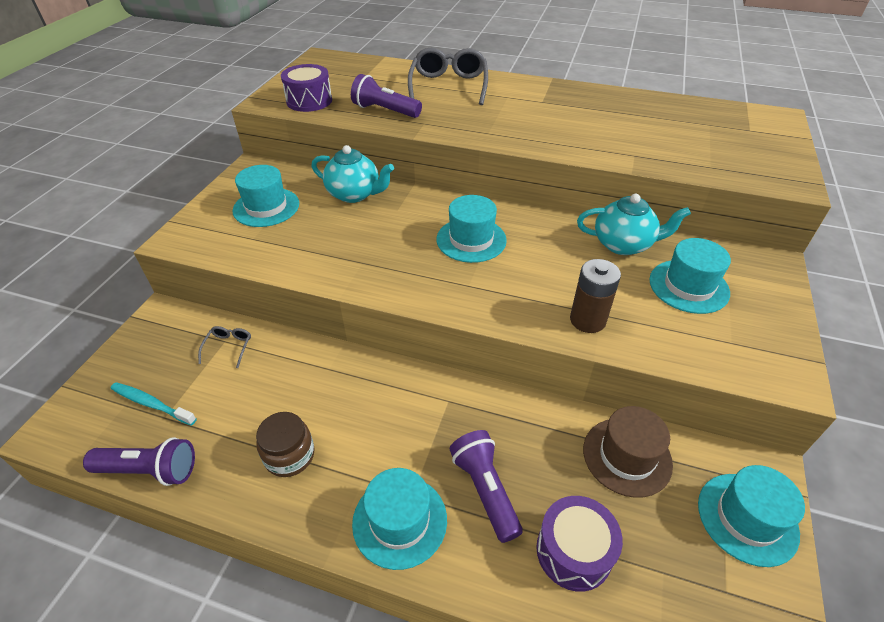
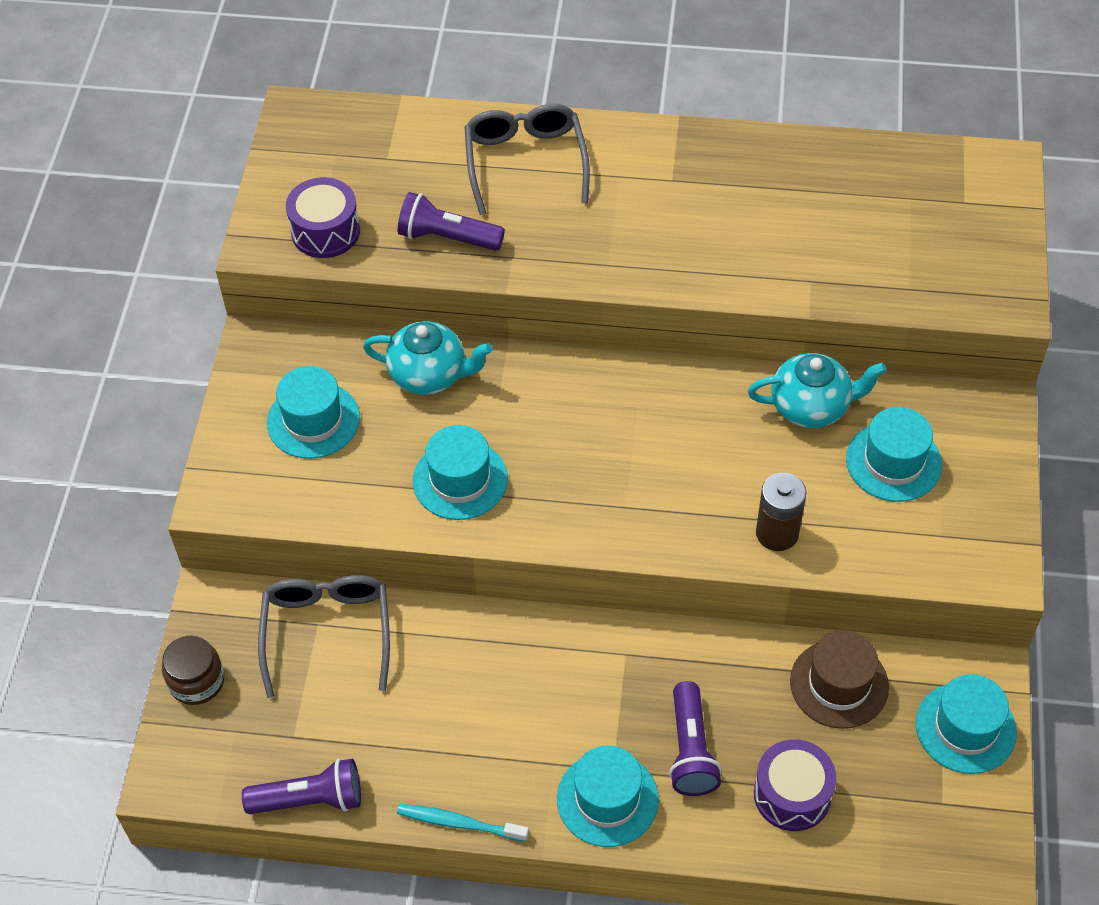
camera: 10 degrees left, 10 degrees up
turquoise toothbrush [111,382,197,426] -> turquoise toothbrush moved to [397,804,529,842]
grey glasses [198,326,251,368] -> grey glasses [258,575,390,698], size x2.19
brown jar [256,412,315,477] -> brown jar moved to [162,635,224,705]
turquoise hat [437,195,507,263] -> turquoise hat moved to [413,425,508,520]
purple flashlight [449,430,523,543] -> purple flashlight turned 150 degrees counterclockwise [669,681,722,796]

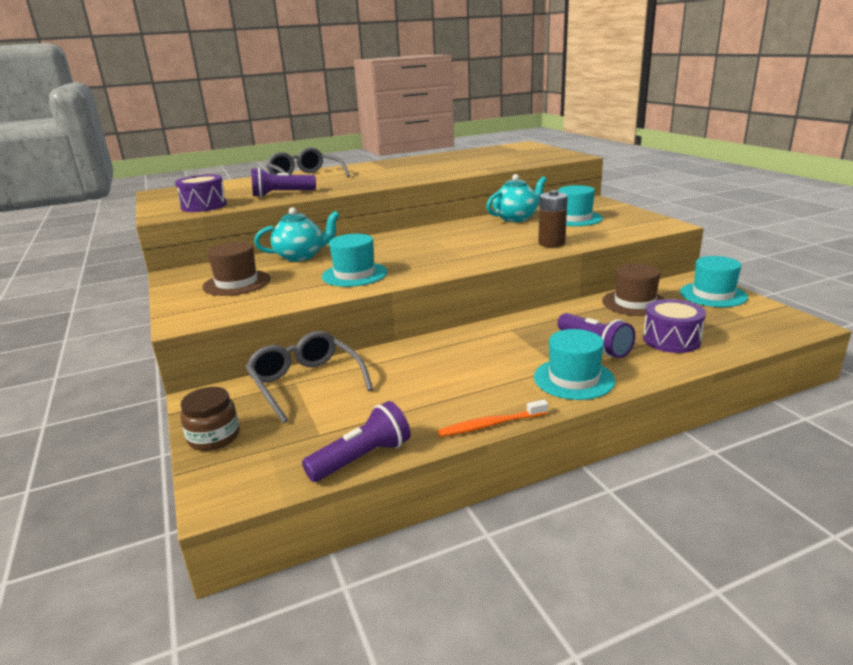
camera: 30 degrees left, 30 degrees down
turquoise hat [267,366,360,459] -> brown hat [202,242,270,296]
turquoise toothbrush [397,804,529,842] -> orange toothbrush [437,399,548,437]

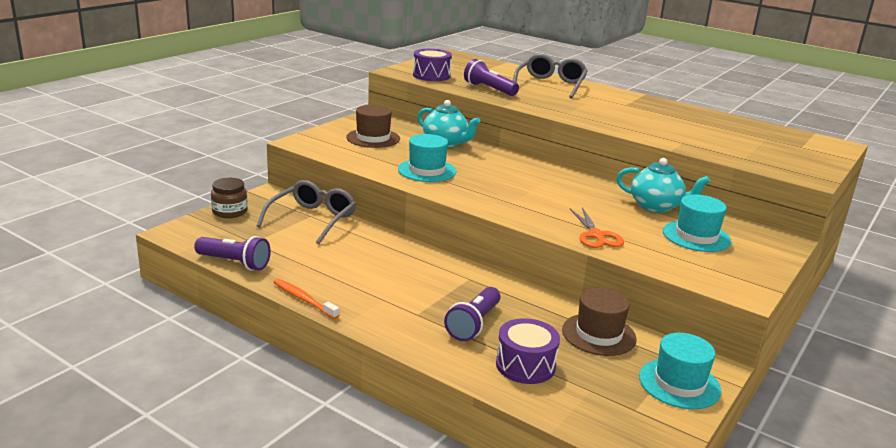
camera: 55 degrees right, 0 degrees up
turquoise hat [534,329,615,400] -> none
brown battery [538,190,568,247] -> orange scissors [570,207,624,248]

